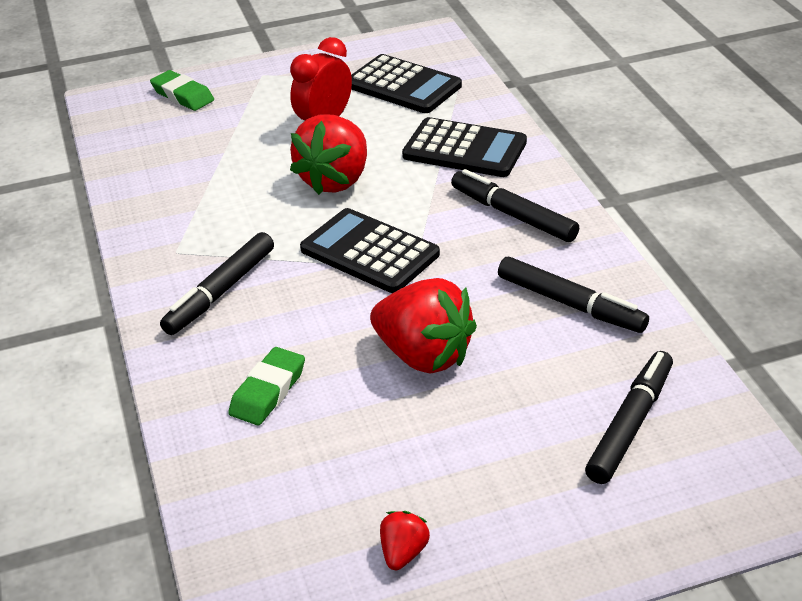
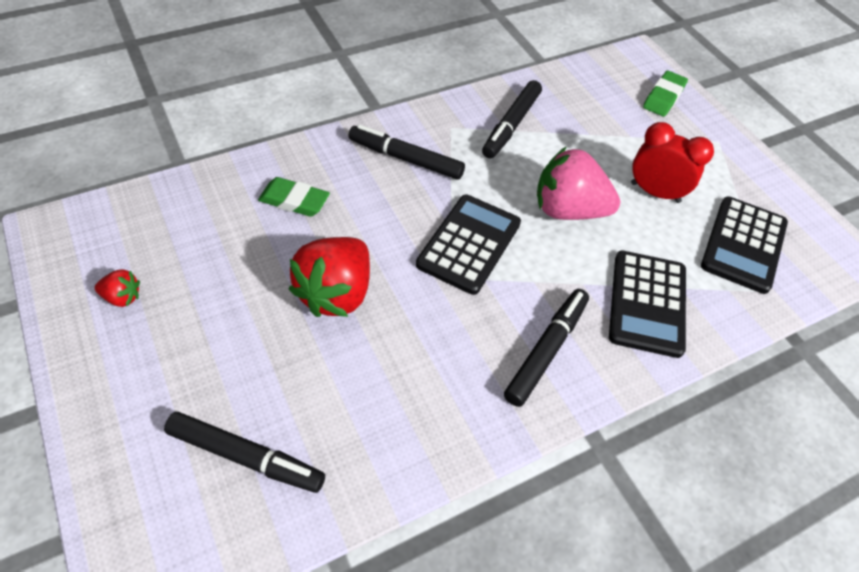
camera: 75 degrees right, 15 degrees up
red strawberry [290,114,367,195] -> pink strawberry [537,146,620,220]
black marker [498,257,649,333] -> black marker moved to [482,80,542,158]

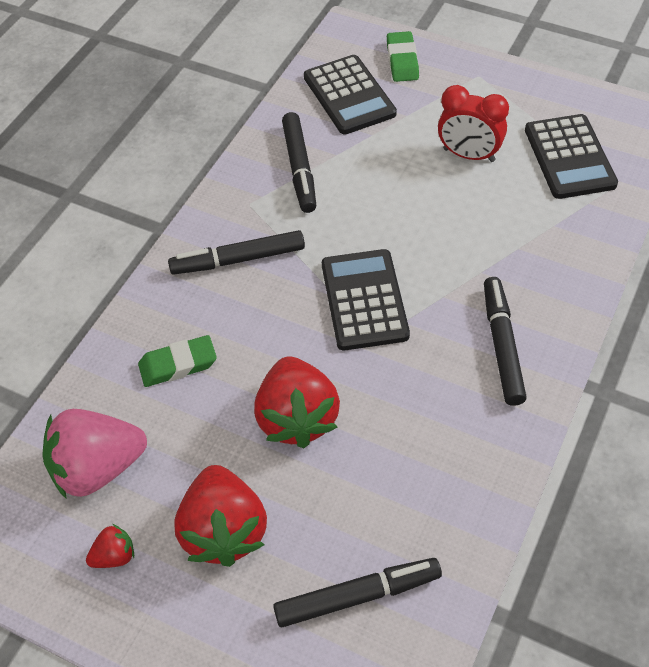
camera: 30 degrees left, 0 degrees up
pink strawberry [537,146,620,220] -> pink strawberry moved to [43,409,147,499]
black calculator [609,250,686,358] -> black calculator moved to [304,55,397,134]
red clock [631,122,714,203] -> red clock turned 150 degrees counterclockwise [438,85,509,162]
none -> red strawberry [174,465,267,567]

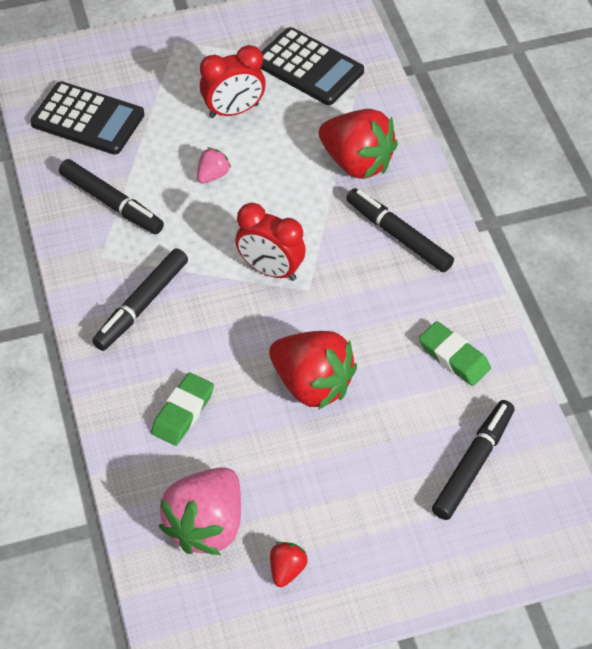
camera: 45 degrees left, 0 degrees up
red strawberry [174,465,267,567] -> red strawberry moved to [319,109,398,179]
black calculator [322,249,410,350] -> red clock [235,203,306,281]
green eraser [387,31,419,82] -> green eraser moved to [419,321,491,386]
none -> pink strawberry [197,147,231,183]

